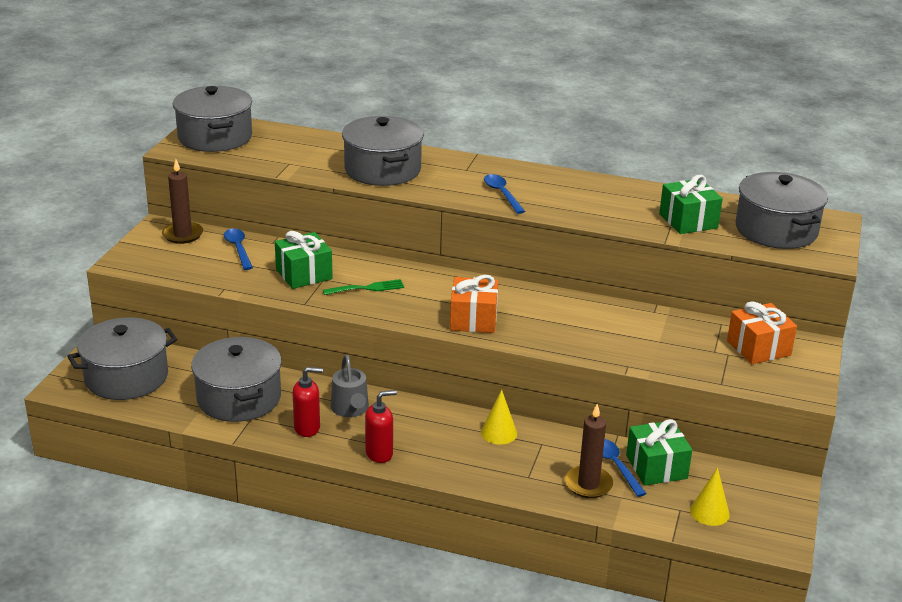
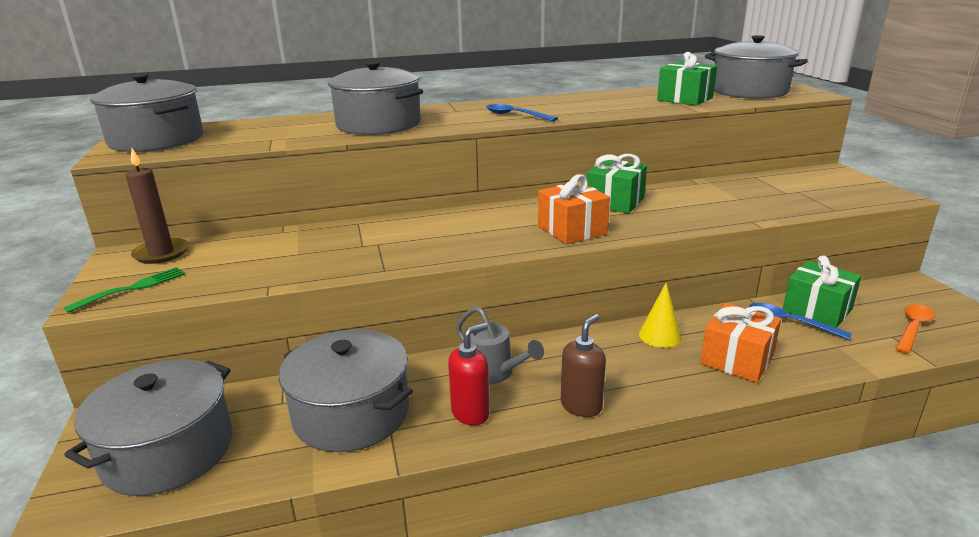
camera: 30 degrees left, 5 degrees down
blue spoon [224,229,253,270] -> none
green gift [275,231,333,289] -> green gift moved to [587,154,647,214]
green fork [323,279,404,295] -> green fork moved to [64,267,185,313]
red soap dispenser [365,390,397,463] -> brown soap dispenser [561,314,606,417]
brown candle [565,404,613,498] -> none
yellow cone [690,468,730,526] -> orange spoon [896,304,935,354]
orange gift [727,301,797,364] -> orange gift moved to [700,303,781,383]

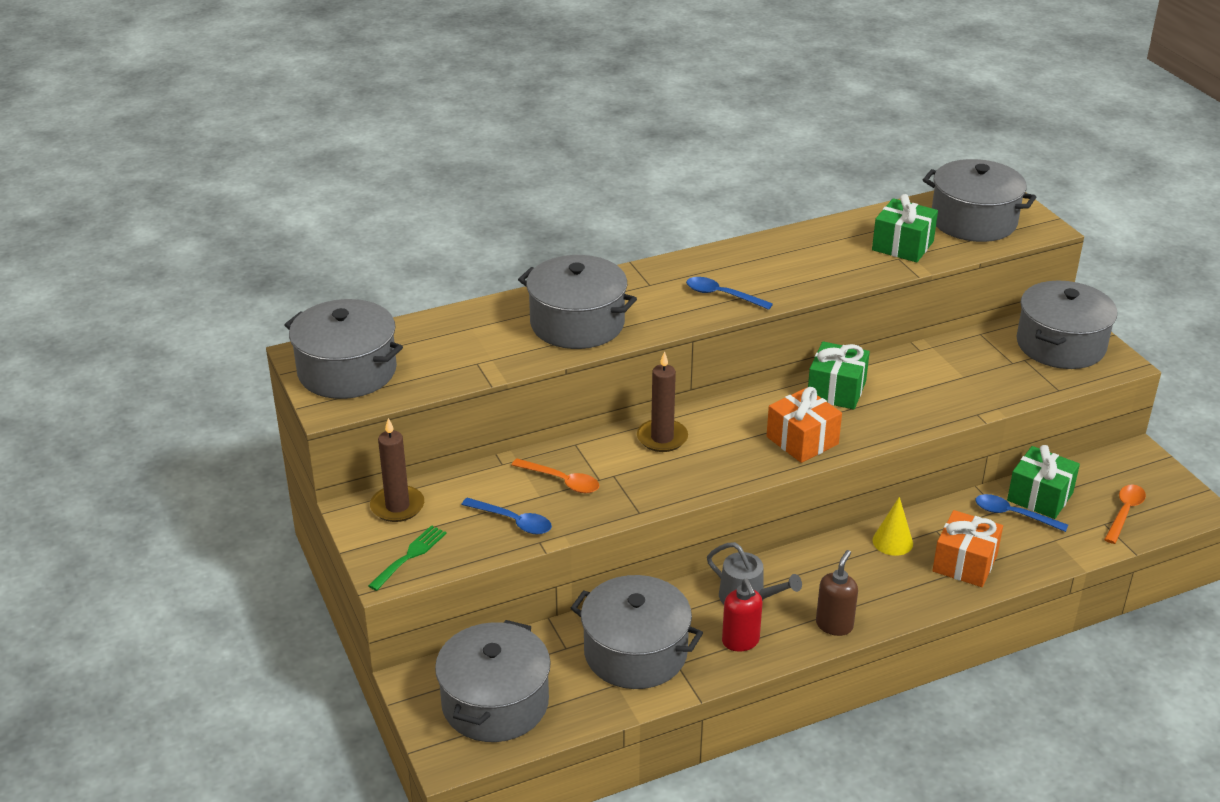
camera: 10 degrees left, 10 degrees up
red soap dispenser [448,323,490,425] -> red soap dispenser turned 120 degrees clockwise [722,578,763,652]
none -> blue spoon [461,498,552,534]
none -> orange spoon [512,458,599,493]
none -> brown candle [637,351,688,452]
none -> grey pot [1017,281,1117,369]

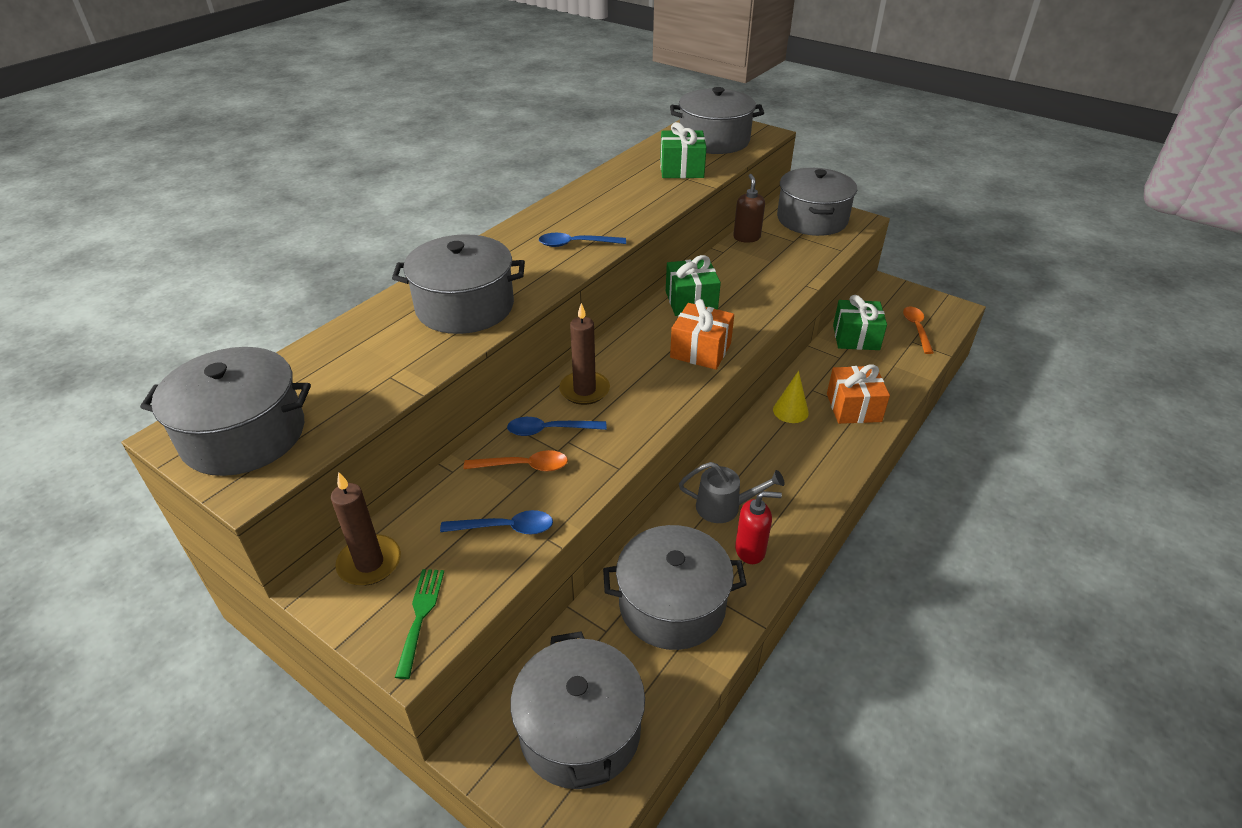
camera: 30 degrees left, 5 degrees up
red soap dispenser [722,578,763,652] -> red soap dispenser turned 45 degrees counterclockwise [735,491,782,564]
brown soap dispenser [816,550,858,636] -> brown soap dispenser moved to [733,174,765,243]
blue spoon [975,494,1068,532] -> blue spoon moved to [507,417,607,436]

